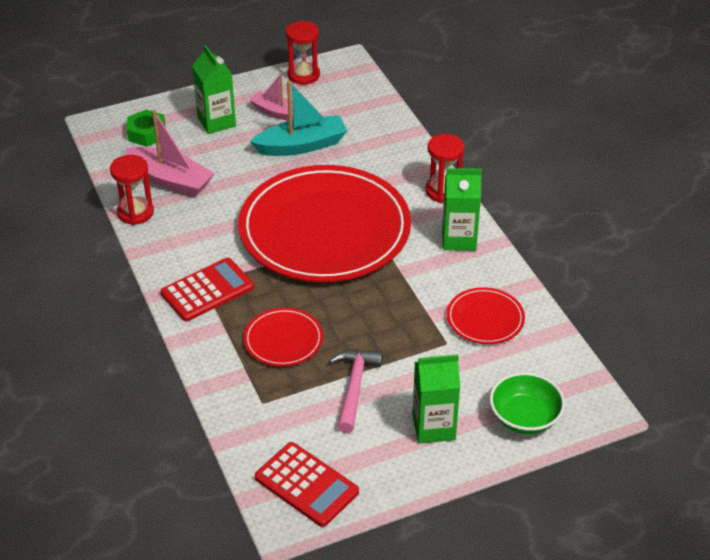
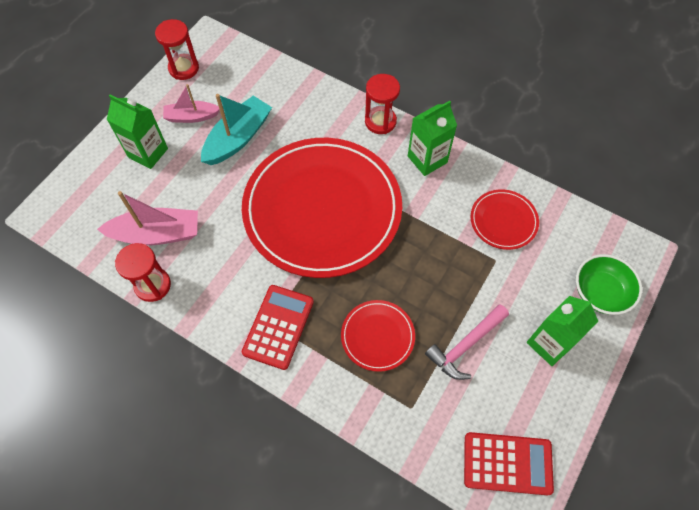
camera: 35 degrees left, 20 degrees up
green nut [127,110,166,147] -> none
pink hammer [329,349,383,433] -> pink hammer turned 105 degrees counterclockwise [425,304,509,380]

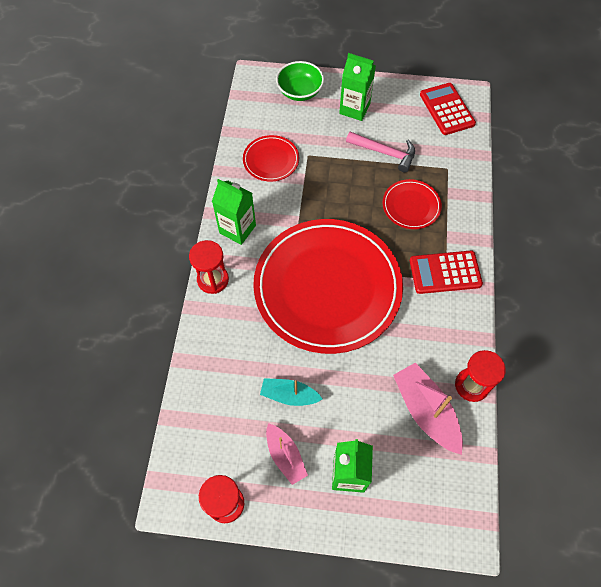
camera: 115 degrees left, 0 degrees up
turquoise boat [201,94,272,165] -> turquoise boat [260,378,322,406], size x0.64

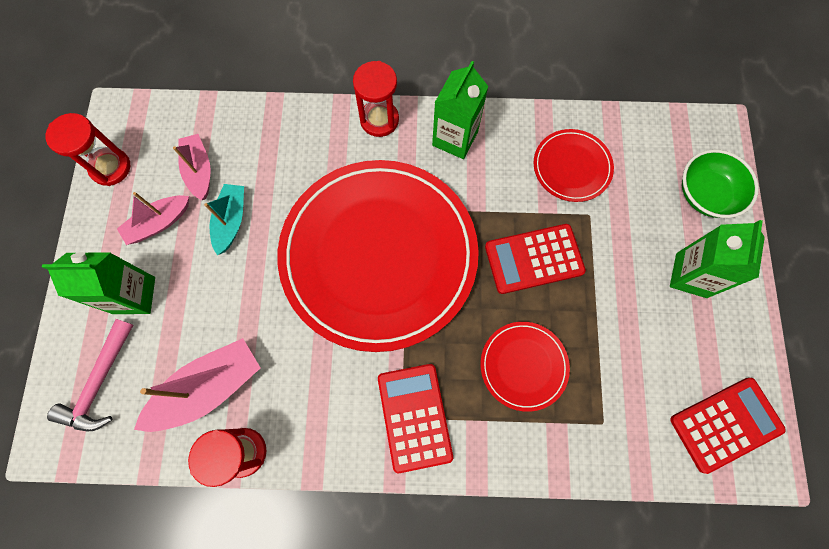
camera: 85 degrees right, 10 degrees up
pink hammer [346,132,415,173] -> pink hammer moved to [47,319,133,432]
none -> pink boat [173,134,211,200]
none -> red calculator [485,224,586,294]

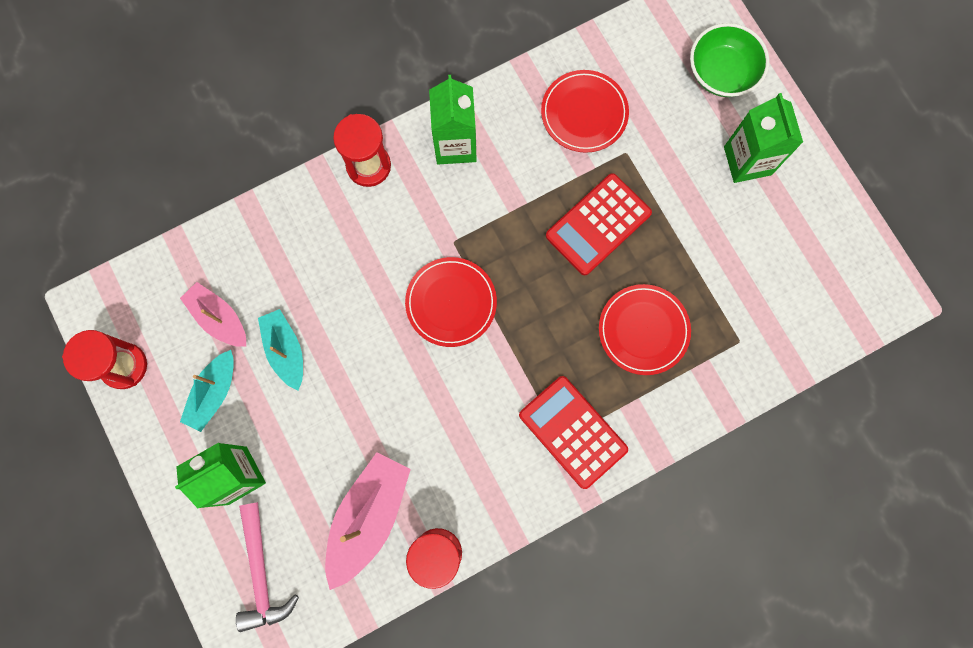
camera: 30 degrees left, 5 degrees up
pink boat [117,192,189,245] -> turquoise boat [180,350,234,432]
red plate [278,160,479,352] -> red plate [405,257,497,347], size x0.43
red calculator [670,378,786,474] -> none

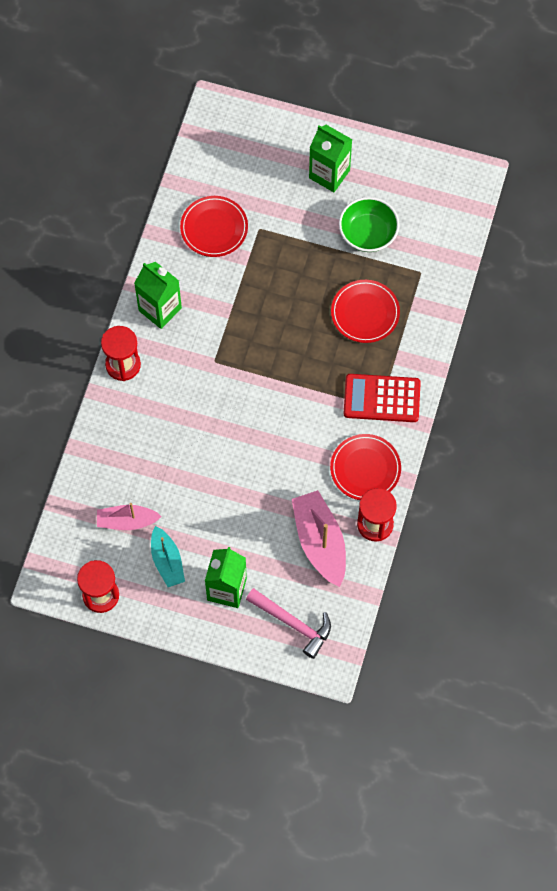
camera: 45 degrees left, 10 degrees down
turquoise boat [258,309,303,390] -> none
red plate [405,257,497,347] -> red plate moved to [330,434,401,500]
red calculator [546,173,652,275] -> none
green bowl [690,23,769,97] -> green bowl moved to [339,197,400,252]

